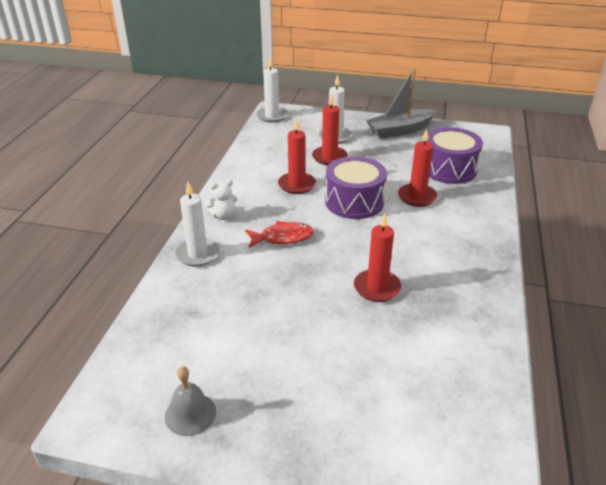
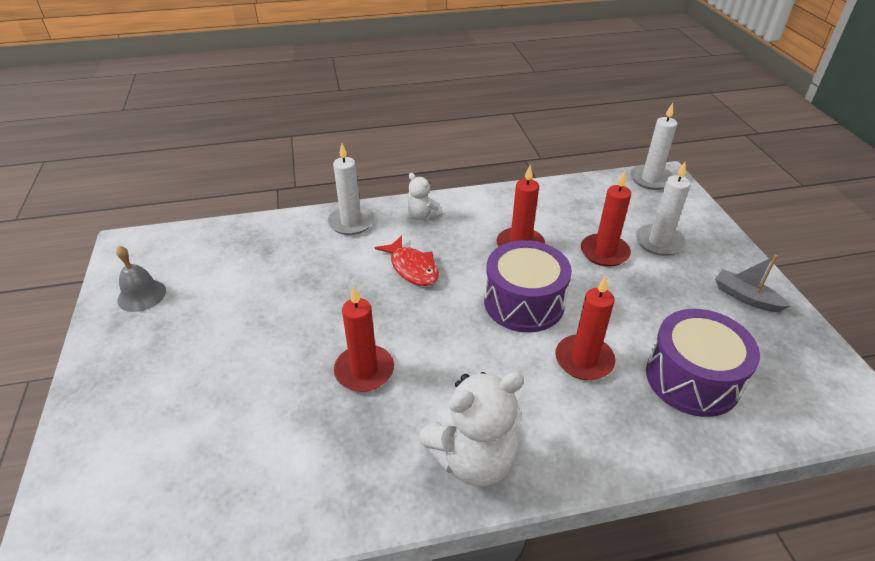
camera: 65 degrees right, 5 degrees up
grey boat [366,68,436,139] -> grey boat [715,255,790,312], size x0.58
none -> white teddy bear [419,372,524,487]

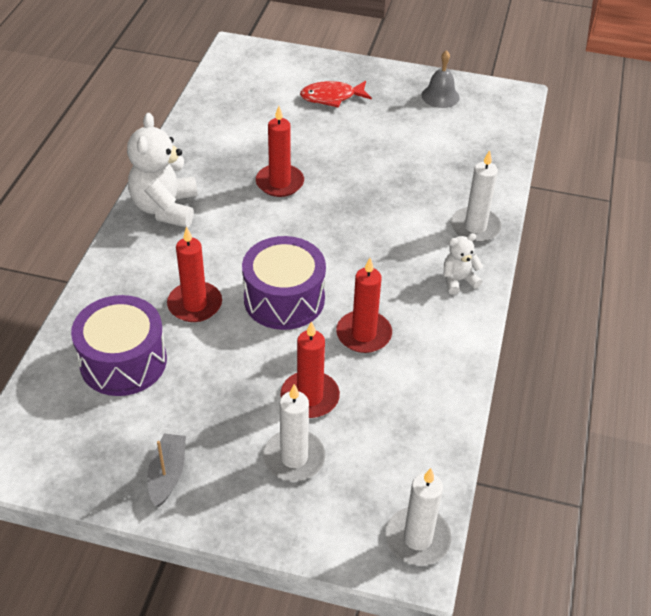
camera: 115 degrees right, 5 degrees up
red fish [375,236,439,286] -> red fish moved to [300,81,372,108]
grey boat [715,255,790,312] -> grey boat turned 60 degrees counterclockwise [147,433,186,507]

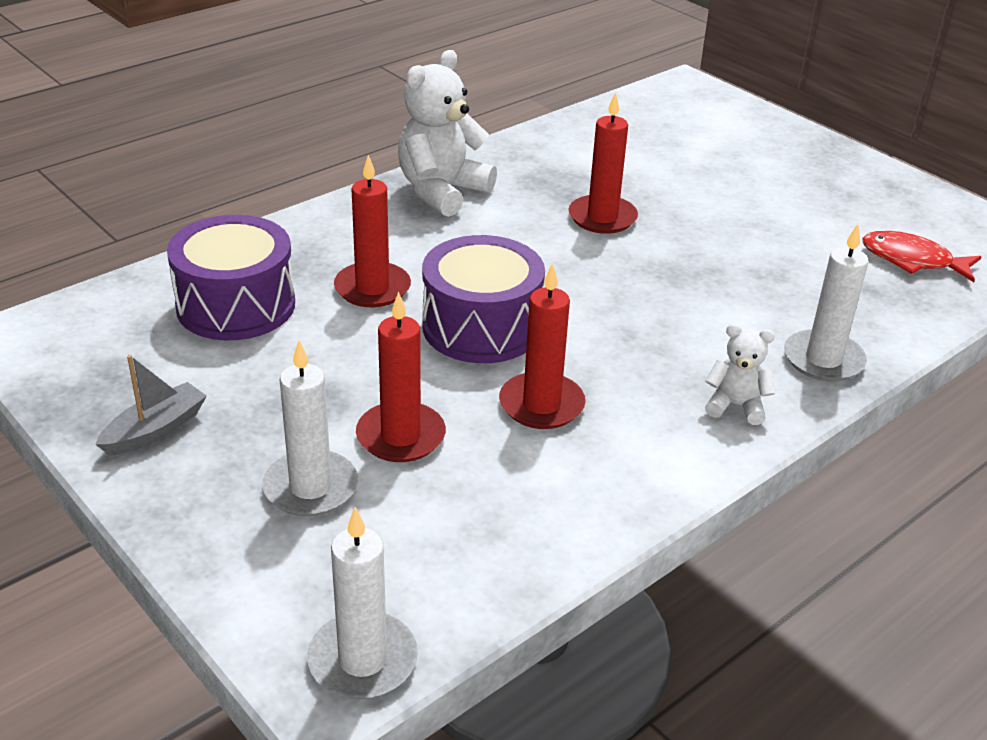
camera: 35 degrees right, 10 degrees down
red fish [300,81,372,108] -> red fish moved to [862,231,982,282]
grey bell [422,50,459,108] -> none

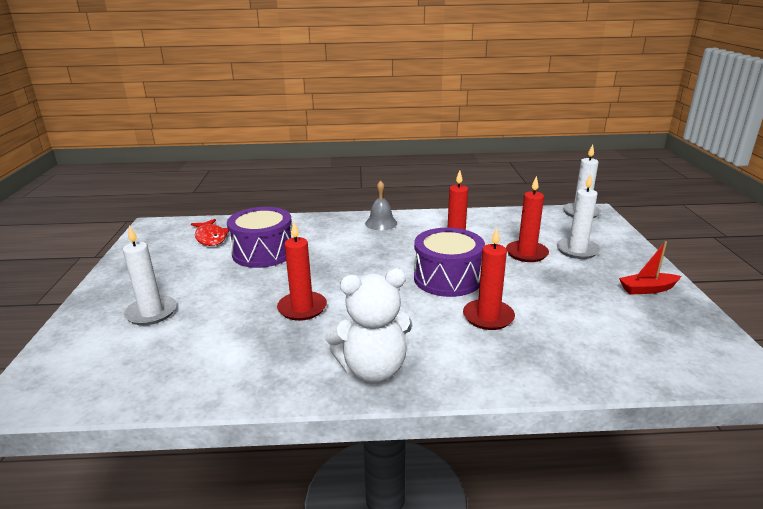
camera: 140 degrees left, 10 degrees down
grey boat [95,355,207,456] -> red boat [619,241,681,295]
purple drum [167,215,295,340] -> purple drum moved to [227,207,293,268]
white teddy bear [705,324,775,425] -> grey bell [365,181,397,230]
white candle [784,224,869,382] -> white candle moved to [123,225,177,325]

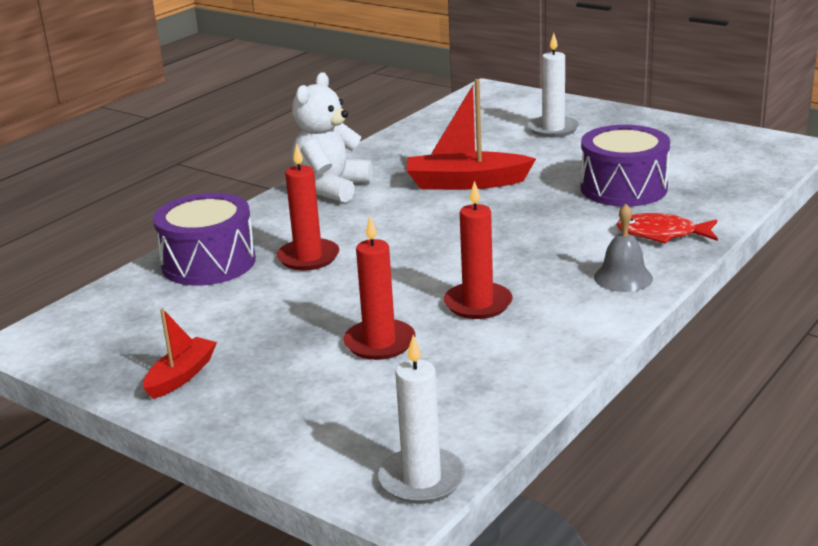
camera: 130 degrees right, 0 degrees up
red fish [191,219,229,246] -> red fish moved to [616,213,718,244]
red candle [277,222,327,321] -> red boat [406,79,536,190]
purple drum [414,228,485,297] -> purple drum moved to [153,193,256,286]
white candle [556,174,600,259] -> none

